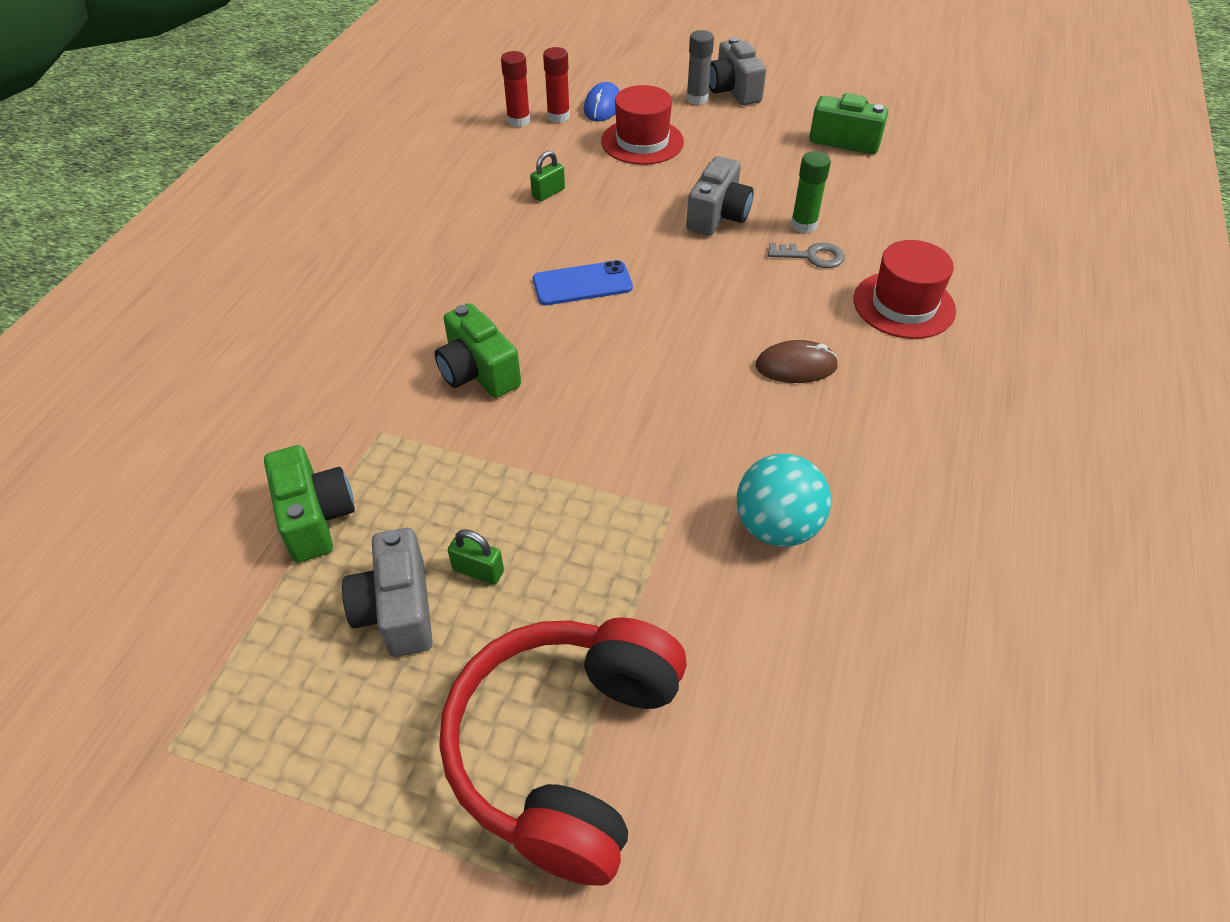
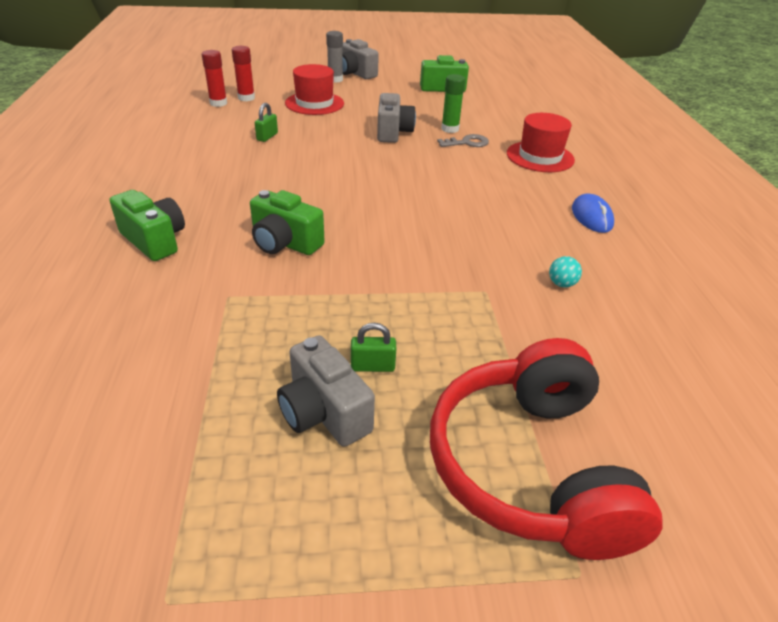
camera: 25 degrees left, 10 degrees down
green camera [264,445,355,562] -> green camera moved to [110,190,185,261]
blue phone [533,260,633,305] -> none
blue mouse [584,82,620,121] -> blue mouse moved to [572,193,614,233]
turquoise ball [737,454,831,547] -> turquoise ball [549,256,582,288], size x0.46
brown mouse [755,340,838,383] -> none

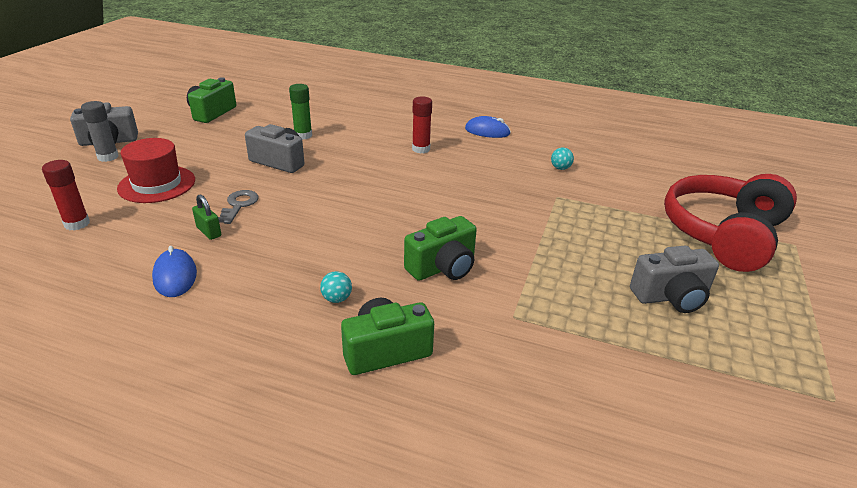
camera: 65 degrees left, 5 degrees down
red glue stick [202,50,227,107] -> red glue stick moved to [412,96,432,154]
green padlock [351,323,396,372] -> none
red headphones [430,338,662,560] -> red headphones turned 105 degrees clockwise [664,174,797,272]
grey key [437,134,489,147] -> grey key moved to [218,190,259,224]
red hat [507,113,575,172] -> none
none -> blue mouse [152,246,197,297]
none -> turquoise ball [320,271,352,303]

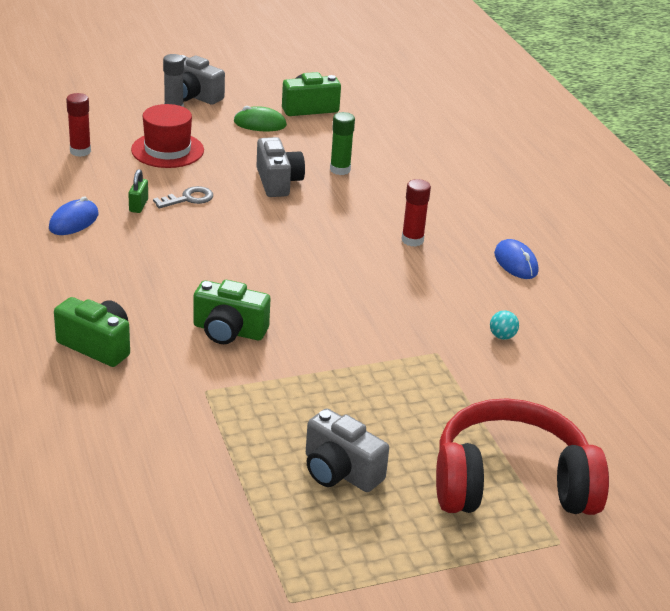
camera: 50 degrees right, 0 degrees up
turquoise ball [320,271,352,303] -> none
none -> green mouse [234,106,287,131]

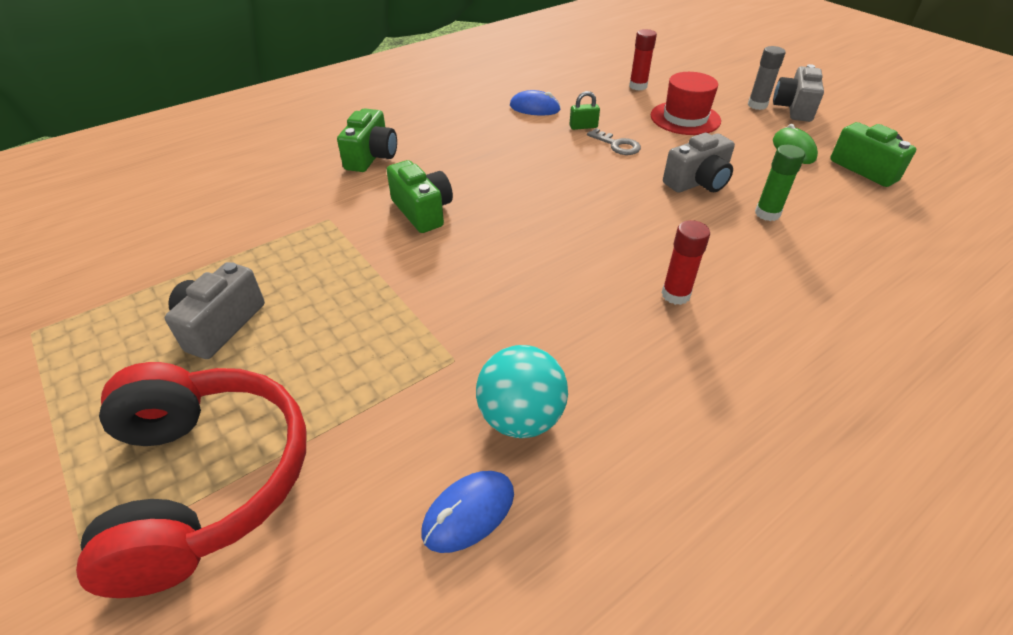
camera: 75 degrees right, 10 degrees up
green camera [193,280,270,344] -> green camera turned 150 degrees clockwise [387,160,453,233]
turquoise ball [490,311,519,340] -> turquoise ball [476,345,568,438], size x2.18
blue mouse [494,239,538,279] -> blue mouse moved to [421,471,514,553]

